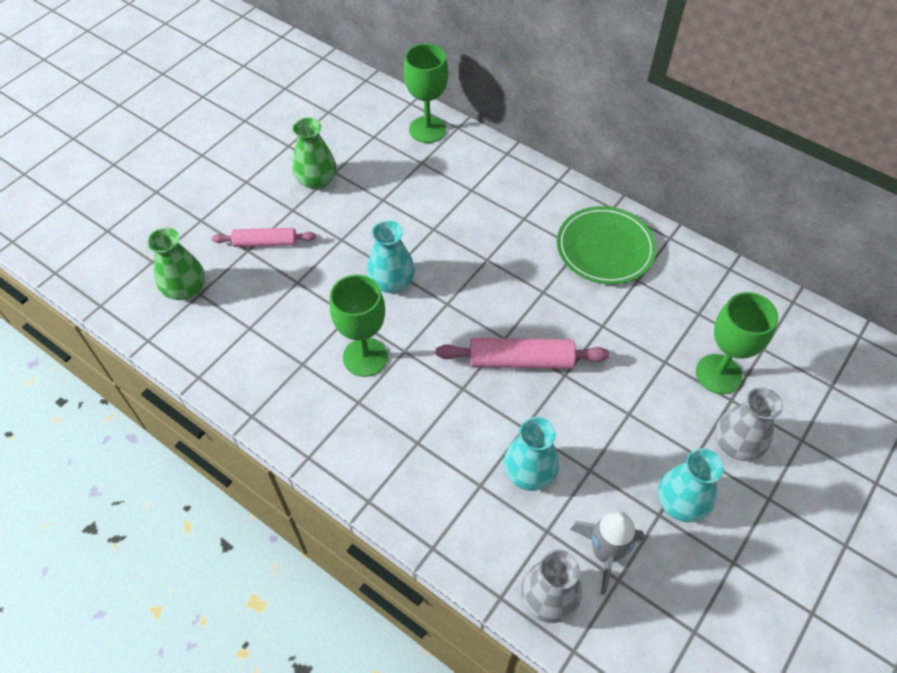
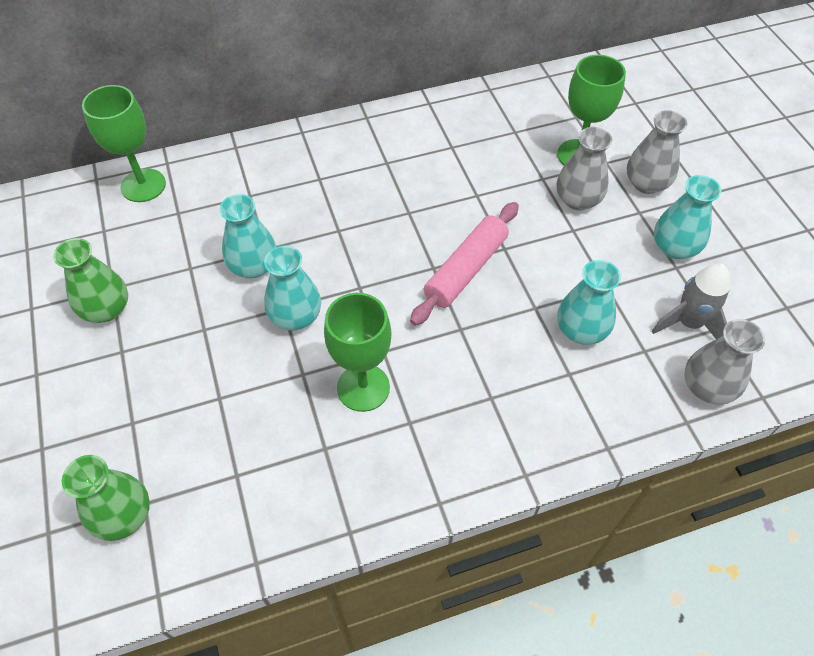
camera: 55 degrees left, 0 degrees up
pink rolling pin [212,228,316,247] -> none
green plate [557,206,656,284] -> none
none -> turquoise vase [219,194,277,278]
none -> grey vase [557,127,612,210]

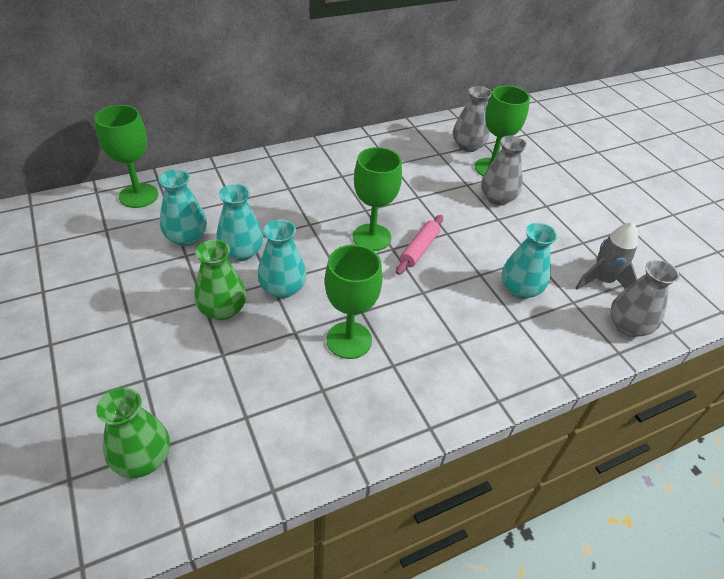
camera: 10 degrees left, 10 degrees down
green vase [53,238,128,323] -> green vase moved to [194,240,246,320]
pink rolling pin [410,202,519,326] -> pink rolling pin [396,215,443,275], size x0.66
grey vase [627,110,687,194] -> grey vase moved to [453,86,492,152]
turquoise vase [654,175,722,259] -> turquoise vase moved to [159,169,207,246]
none -> green goblet [353,147,402,251]

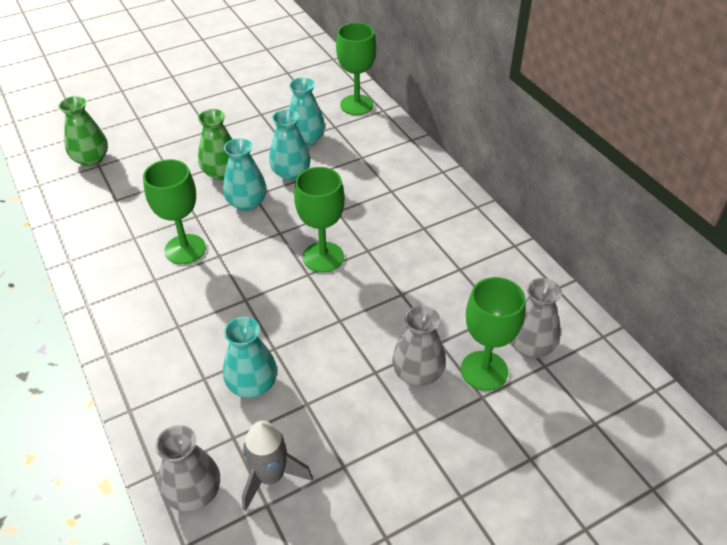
camera: 90 degrees right, 0 degrees up
pink rolling pin [396,215,443,275] -> none

